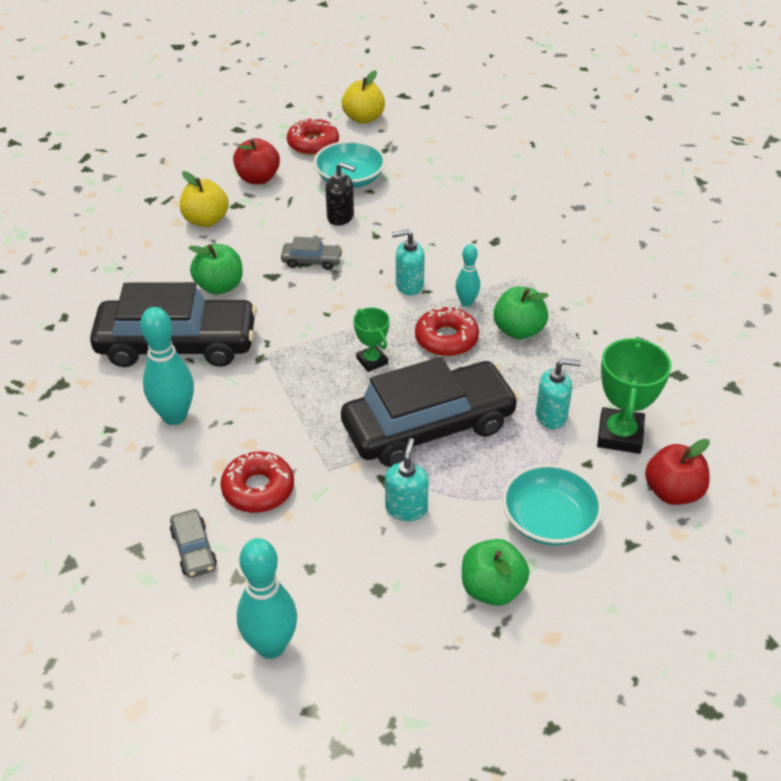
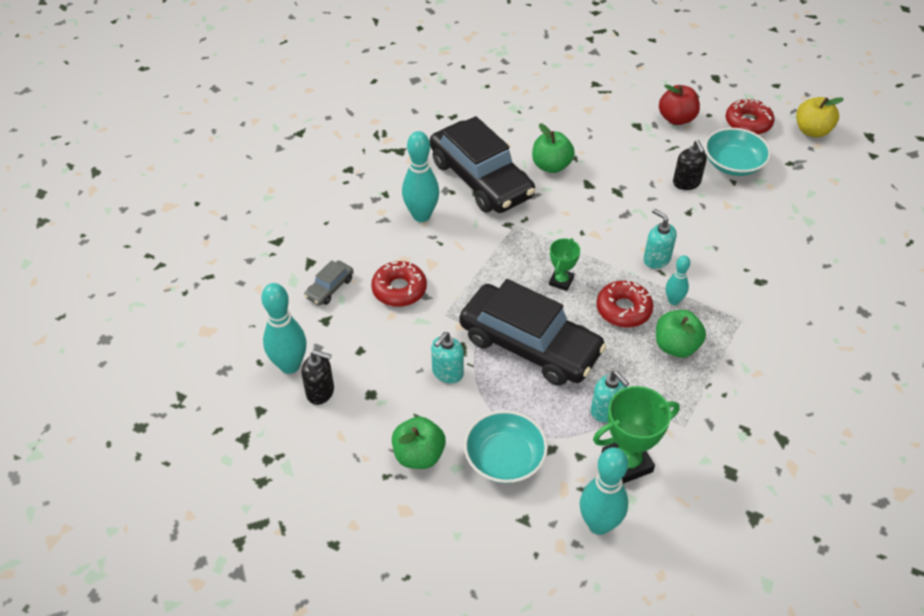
camera: 55 degrees right, 5 degrees up
yellow apple [180,171,229,227] -> none
grey car [281,237,343,270] -> none
turquoise soap dispenser [385,438,429,521] -> turquoise soap dispenser turned 150 degrees clockwise [431,332,464,383]
red apple [645,439,710,505] -> turquoise bowling pin [580,447,628,535]
none -> black soap dispenser [301,350,334,405]

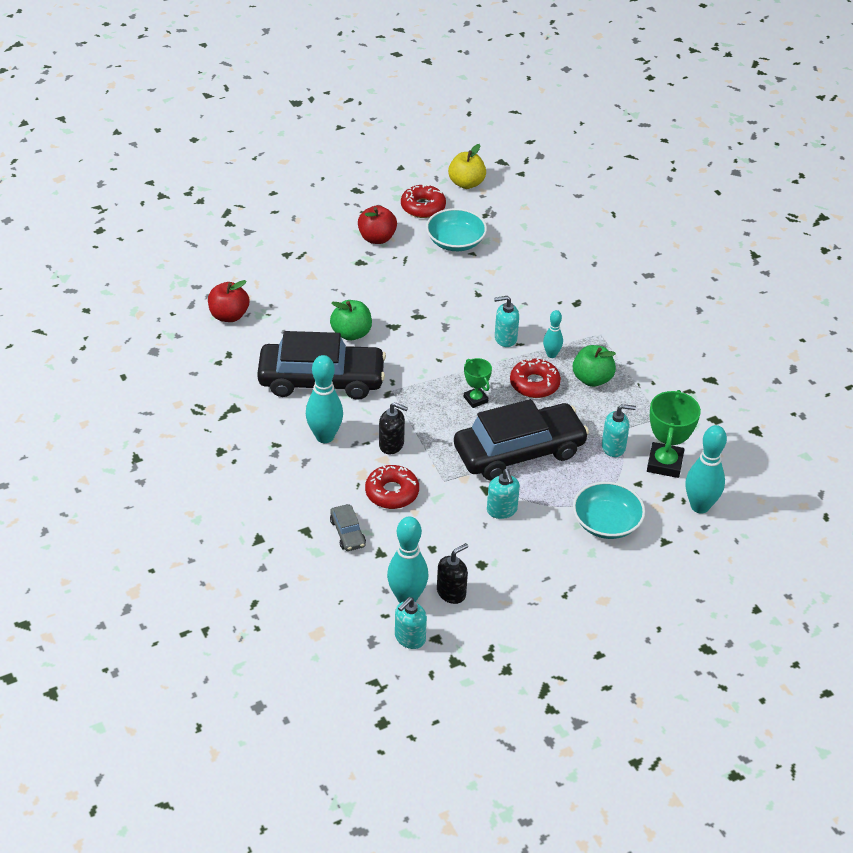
camera: 55 degrees left, 5 degrees down
green apple [392,416,446,469] -> none
black soap dispenser [673,140,707,190] -> black soap dispenser moved to [379,402,408,454]
none -> red apple [208,280,249,322]
none -> turquoise soap dispenser [395,597,427,649]

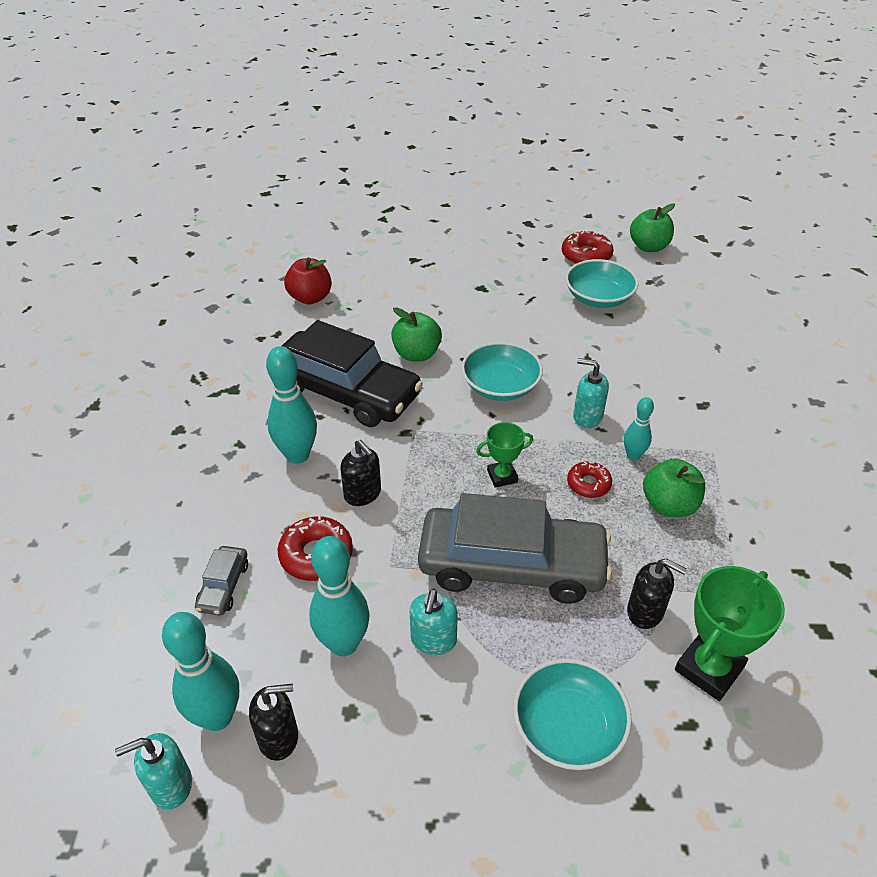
camera: 30 degrees right, 0 degrees up
red apple [358,205,397,244] -> none
yellow apple [448,144,486,189] -> green apple [630,203,675,252]
black car [454,399,589,480] -> grey car [418,493,612,603]
green trophy [464,358,492,408] -> green trophy turned 75 degrees clockwise [476,422,533,488]
red donut [510,358,561,398] -> red donut [567,461,612,498], size x0.65
turquoise soap dispenser [602,404,636,457] -> black soap dispenser [627,559,687,629]
turquoise bowling pin [686,425,727,513] -> turquoise bowling pin moved to [309,536,370,656]
none -> turquoise bowl [461,342,543,401]

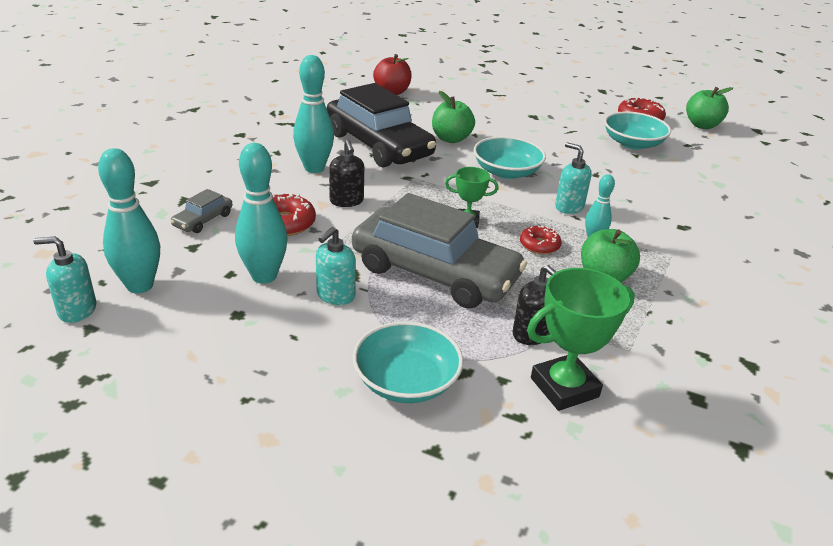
camera: 20 degrees right, 10 degrees down
black soap dispenser [249,684,298,761] -> none

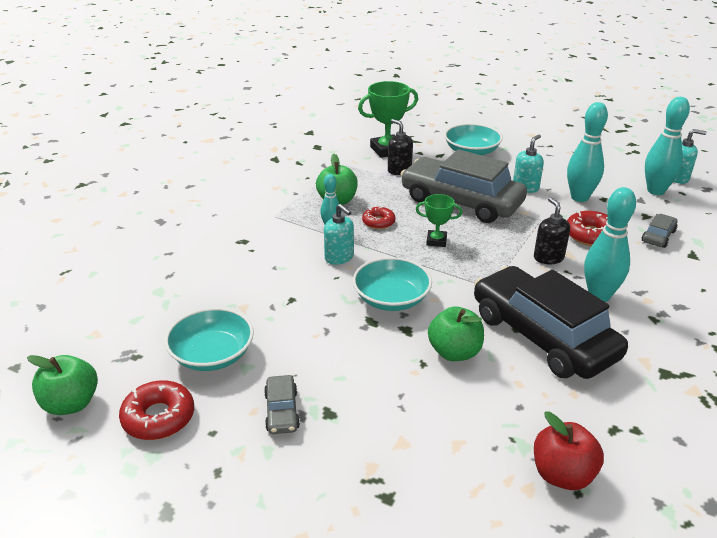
camera: 175 degrees left, 0 degrees up
none -> grey car [264,375,300,434]

